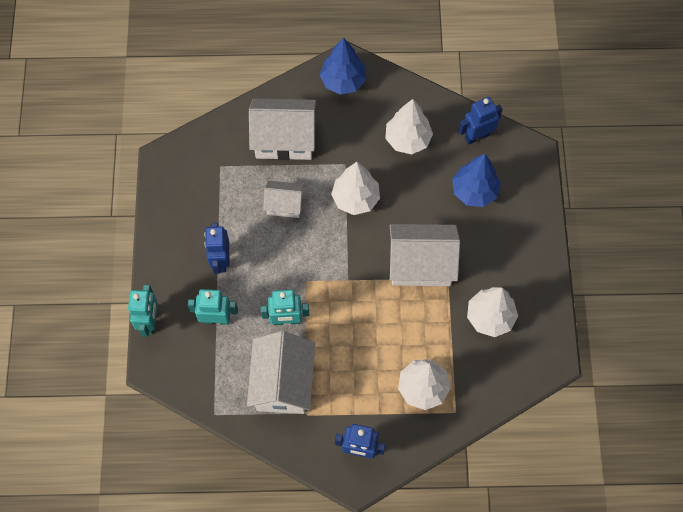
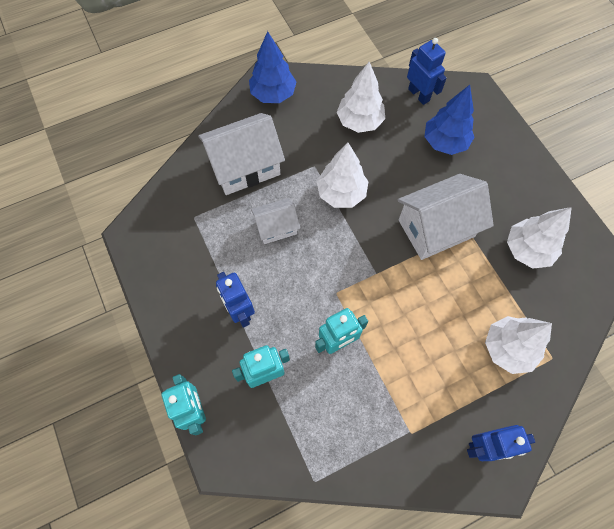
camera: 25 degrees left, 0 degrees up
white house [247,331,315,414] -> none
blue robot [458,97,502,145] -> blue robot turned 105 degrees clockwise [407,38,447,105]

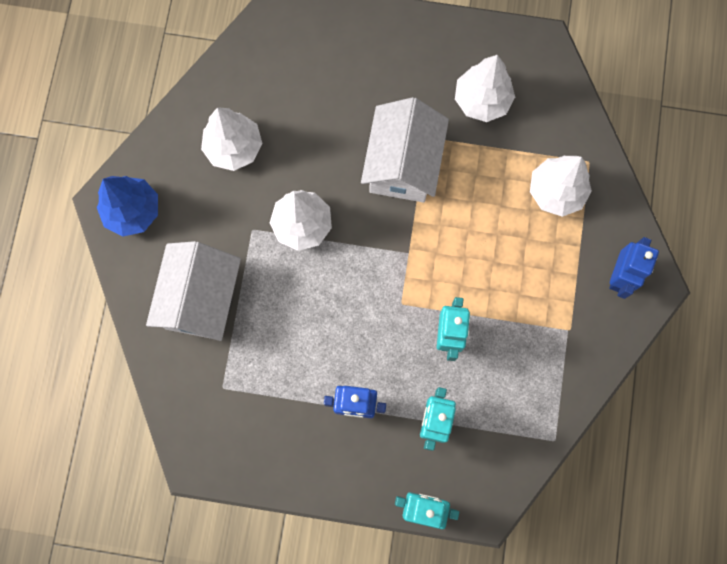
camera: 55 degrees left, 10 degrees up
white house [251,198,300,244] -> none
blue robot [407,38,447,105] -> none
blue tree [424,85,474,155] -> none

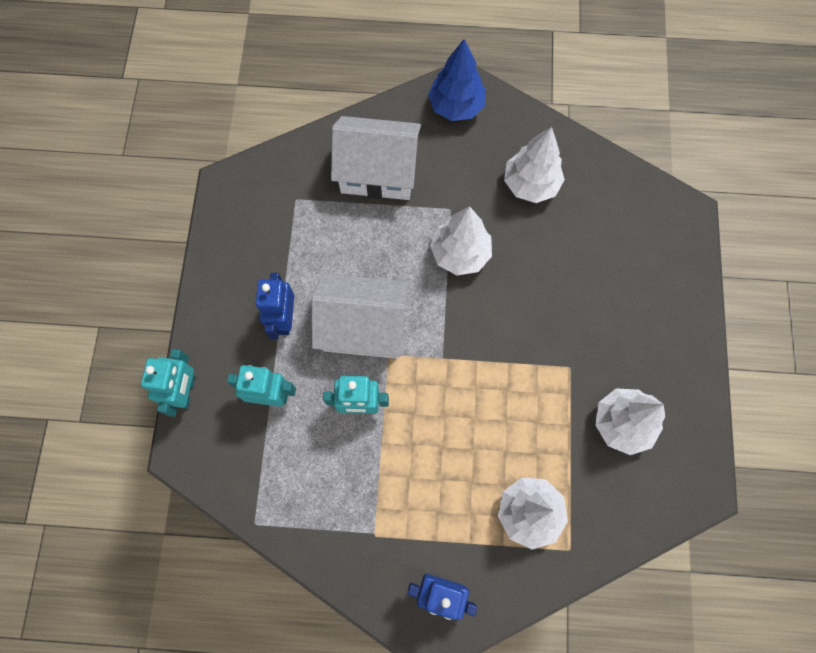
camera: 85 degrees right, 5 degrees down
white house [361,97,449,203] -> white house moved to [311,274,409,358]

